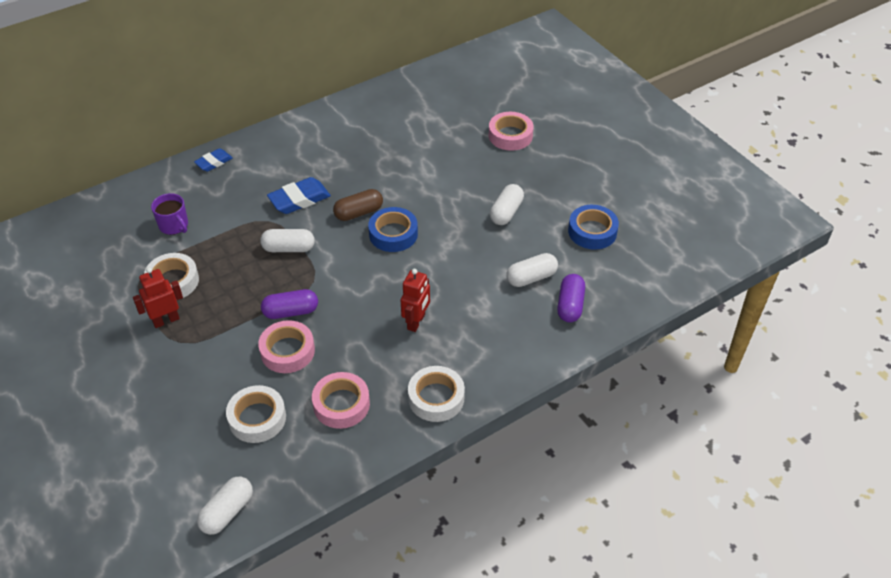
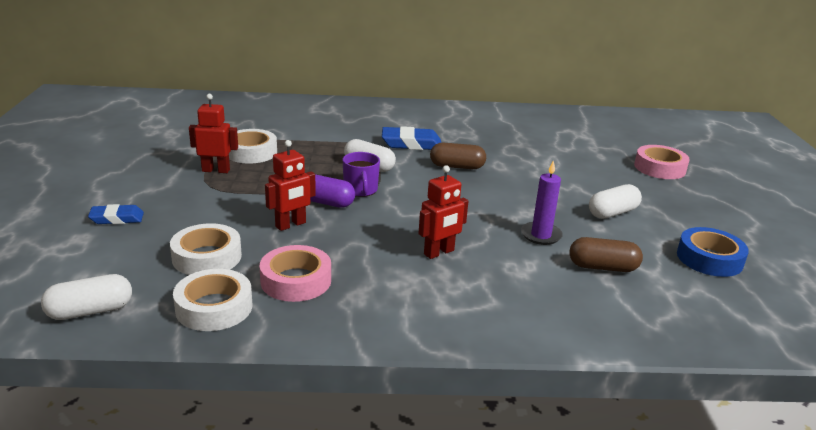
camera: 30 degrees right, 20 degrees down
purple mug [151,193,188,235] -> purple mug moved to [343,152,380,197]
blue eraser [194,148,233,172] -> blue eraser moved to [88,204,144,224]
pink tape [258,320,315,373] -> red robot [265,140,316,231]
blue tape [368,207,418,252] -> none
white tape [408,366,465,422] -> white tape moved to [173,269,252,331]
white capsule [506,253,558,287] -> brown capsule [569,237,643,272]
purple capsule [557,274,585,322] -> none
none -> purple candle [521,160,563,245]

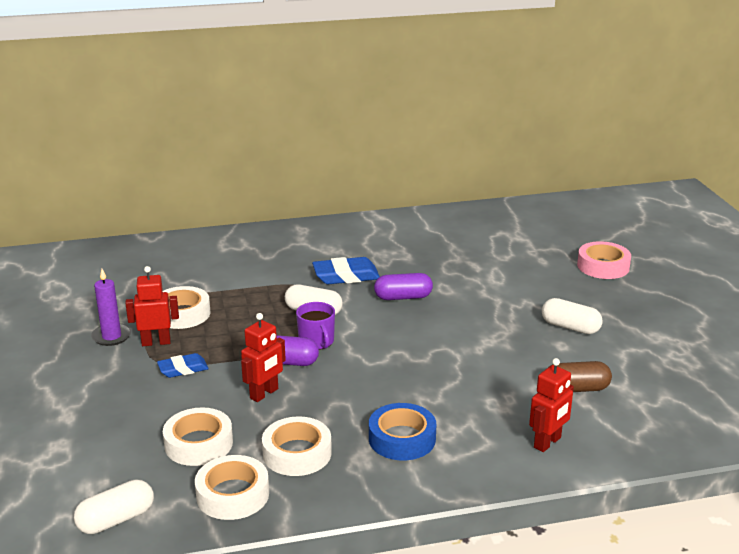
camera: 10 degrees left, 0 degrees up
blue eraser [88,204,144,224] -> blue eraser moved to [157,353,209,378]
pink tape [260,245,331,302] -> white tape [262,416,332,476]
red robot [418,165,468,259] -> red robot moved to [529,358,574,452]
brown capsule [430,143,486,169] -> purple capsule [374,273,433,300]
purple candle [521,160,563,245] -> purple candle moved to [91,269,131,346]
white capsule [589,184,642,219] -> white capsule turned 75 degrees clockwise [542,298,603,334]
blue tape [677,227,749,277] -> blue tape moved to [369,403,436,460]

